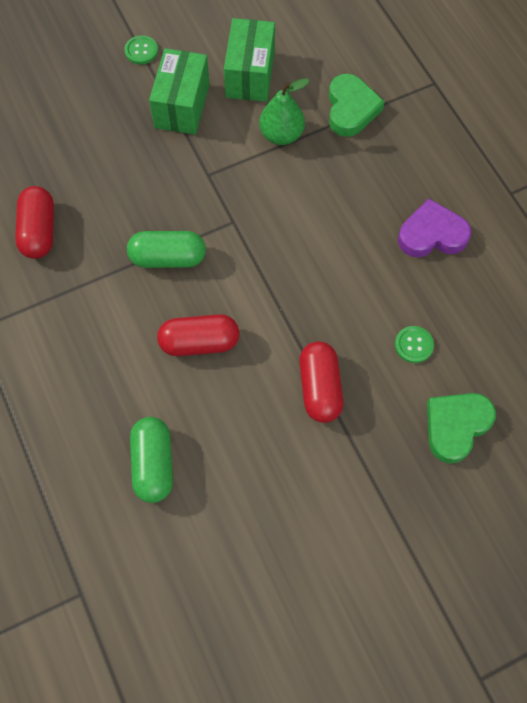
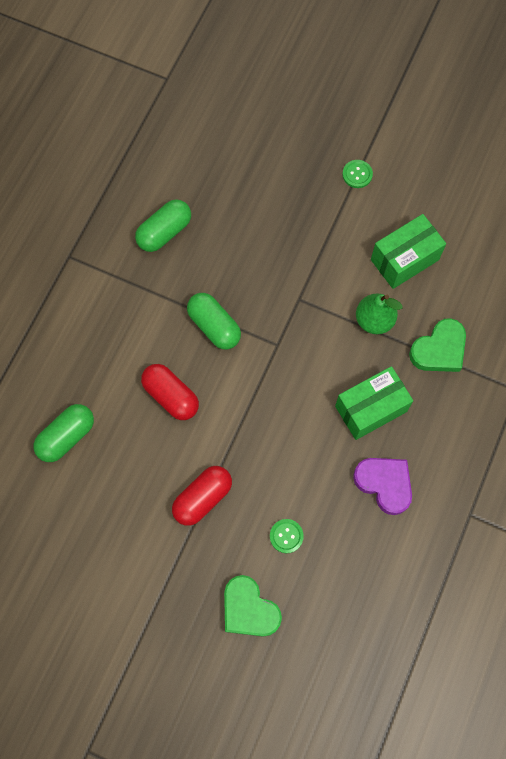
camera: 50 degrees right, 5 degrees up
red capsule [15,186,54,259] -> green capsule [135,199,191,252]
green box [149,48,210,135] -> green box moved to [335,366,413,440]
green heart [427,393,496,464] -> green heart turned 135 degrees counterclockwise [224,575,282,637]

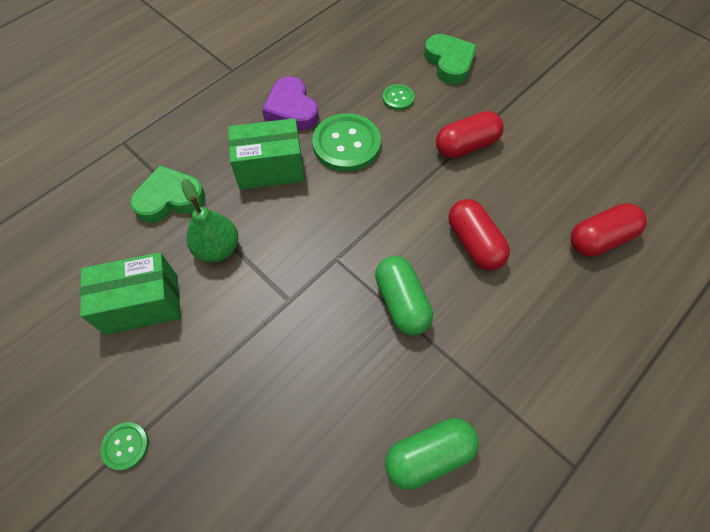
camera: 160 degrees left, 10 degrees down
green capsule [33,404,94,462] -> red capsule [571,203,647,257]
none -> green button [312,113,381,172]

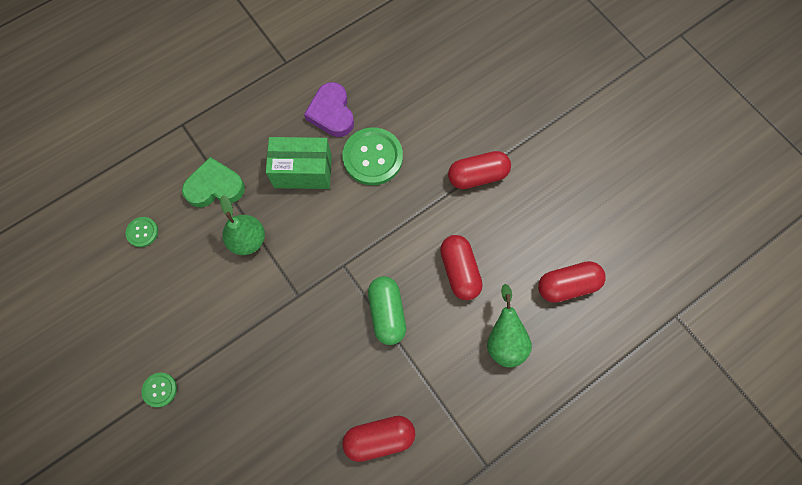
camera: 10 degrees right, 10 degrees up
green box [80,252,181,335] -> none
green button [383,84,414,110] -> green button moved to [126,217,158,247]
green capsule [385,418,479,490] -> red capsule [342,416,415,462]
green heart [424,34,477,84] -> none
none -> green pear [487,284,532,368]

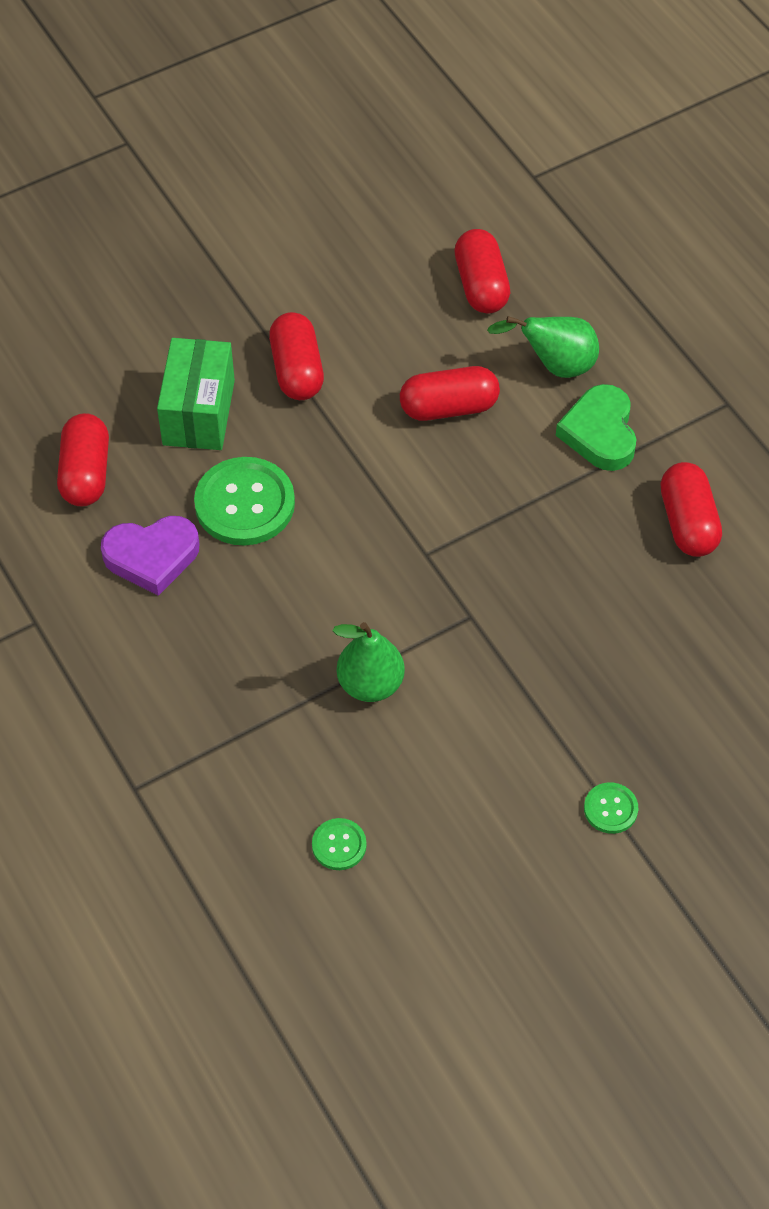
camera: 85 degrees left, 15 degrees down
green heart [182,157,245,207] -> green heart moved to [556,384,636,471]
green box [266,137,332,189] -> green box moved to [157,338,235,450]
green capsule [368,276,406,345] -> none
none -> red capsule [57,413,109,506]

